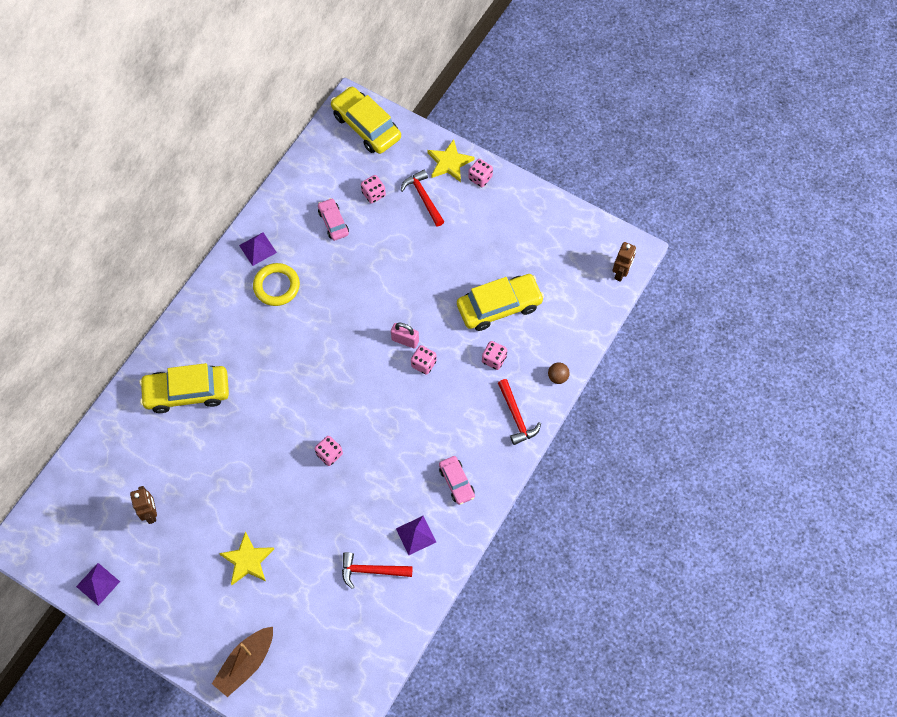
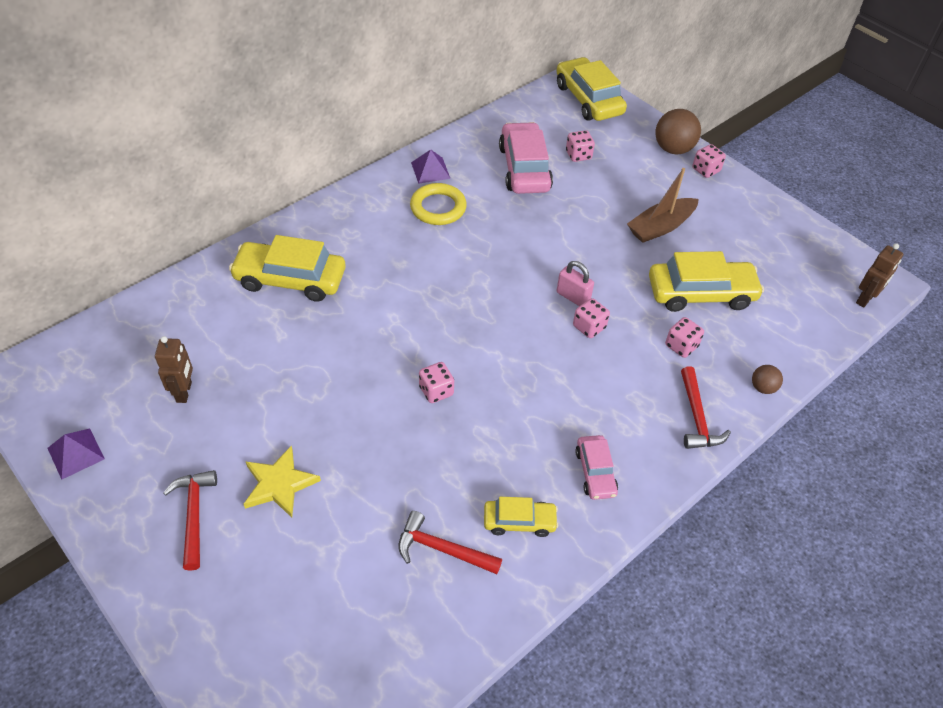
camera: 15 degrees right, 15 degrees down
brown boat [212,627,273,697] -> brown boat moved to [627,168,699,243]
pink car [318,198,349,241] -> pink car [499,122,553,194], size x1.81
purple pyramid [396,516,436,555] -> yellow car [484,497,558,537]
red hammer [401,169,445,226] -> red hammer moved to [163,470,217,571]
yellow star [427,139,474,182] -> brown ball [655,109,701,154]

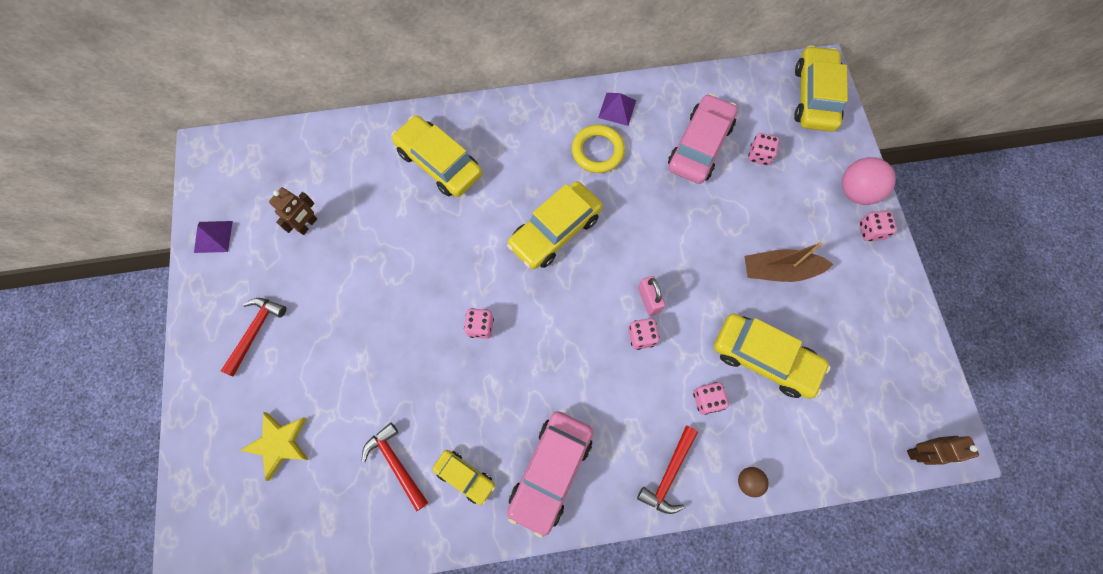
camera: 35 degrees right, 20 degrees up
yellow star [244,445,321,518] -> yellow star moved to [240,412,309,481]
pink car [575,435,618,500] -> pink car [507,411,593,538], size x1.81
brown ball [655,109,701,154] -> pink ball [842,157,896,205]
none -> yellow car [507,181,603,269]

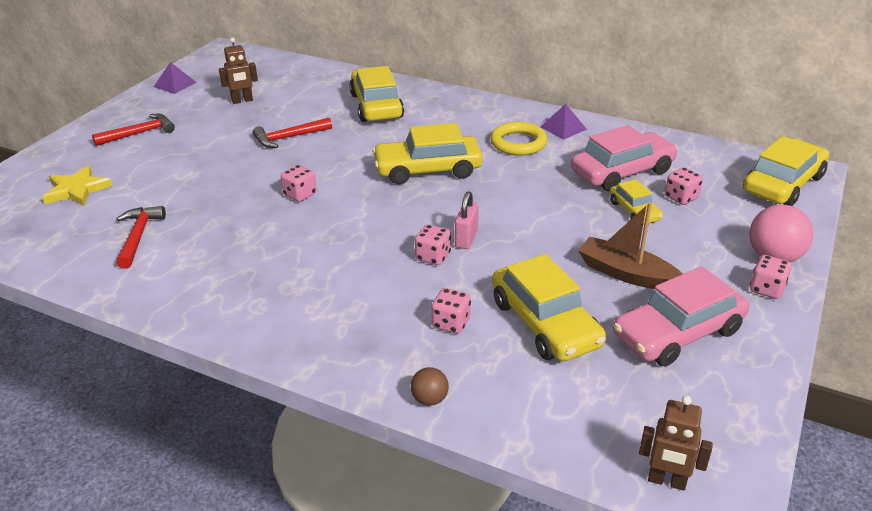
camera: 35 degrees right, 35 degrees down
yellow car [432,450,495,505] -> yellow car moved to [610,179,663,225]
pink car [507,411,593,538] -> pink car moved to [613,266,749,366]
red hammer [637,426,698,514] -> red hammer moved to [253,118,332,148]

